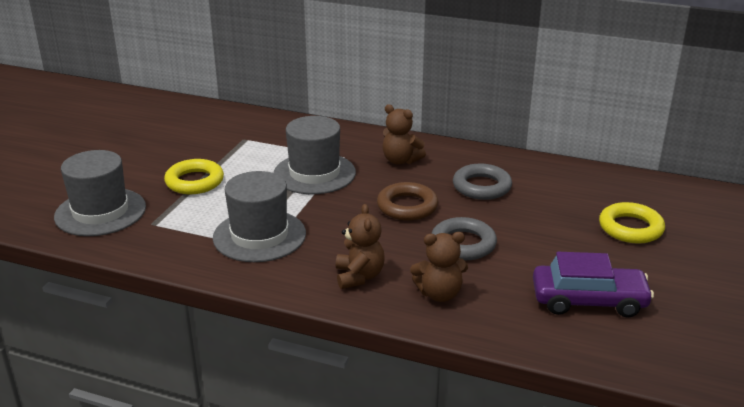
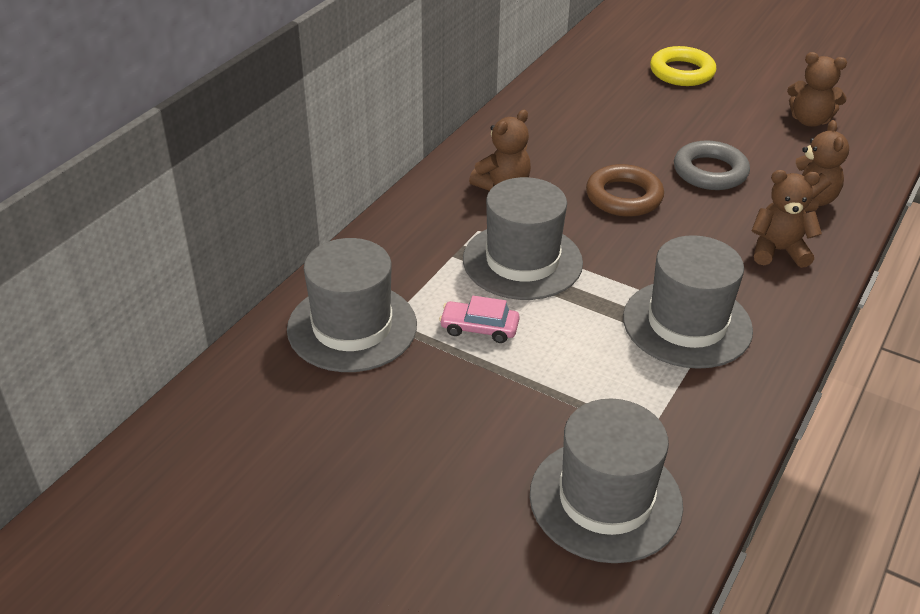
camera: 80 degrees left, 10 degrees up
yellow ring [164,159,224,194] -> none
grey ring [453,163,512,200] -> none
purple car [533,252,654,318] -> brown teddy bear [787,52,847,127]
none -> grey hat [287,238,417,372]
none -> pink car [439,296,520,343]

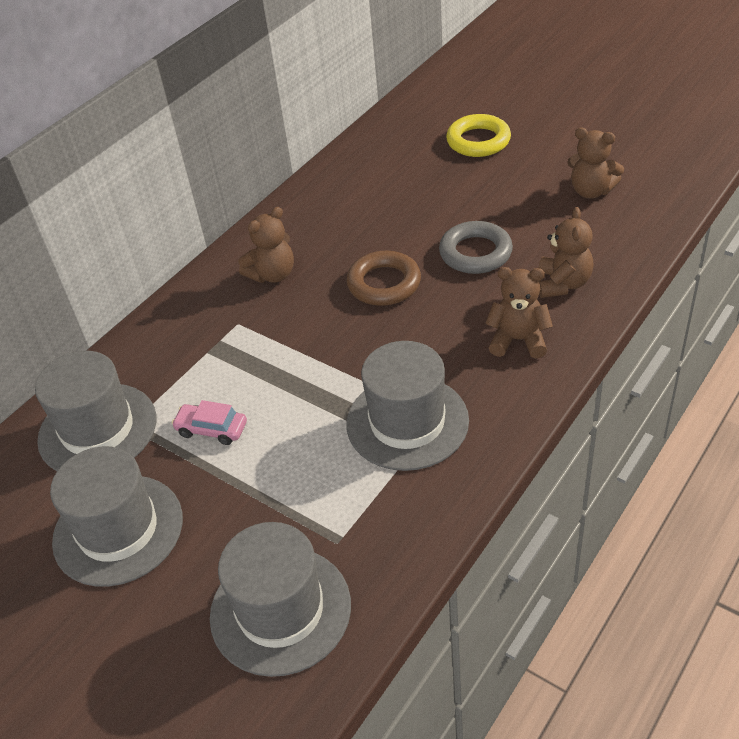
camera: 10 degrees right, 5 degrees up
grey hat [463,177,583,300] -> grey hat moved to [50,446,183,587]

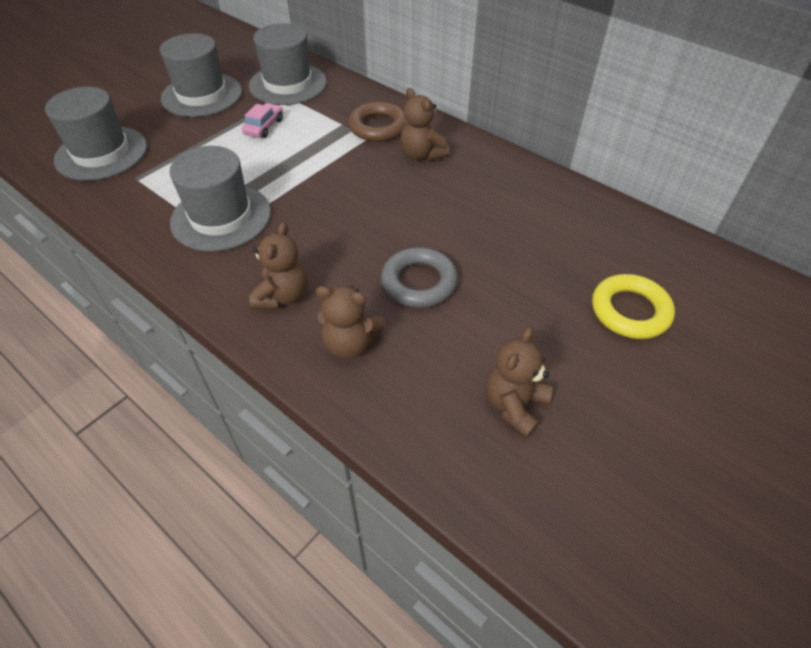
camera: 90 degrees right, 5 degrees up
brown ring [347,251,421,306] -> brown ring moved to [348,102,406,142]

